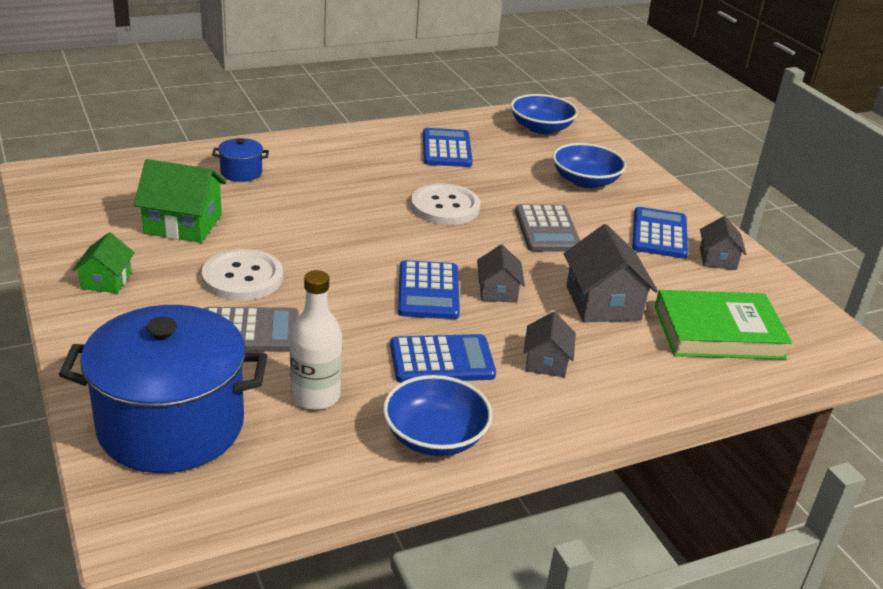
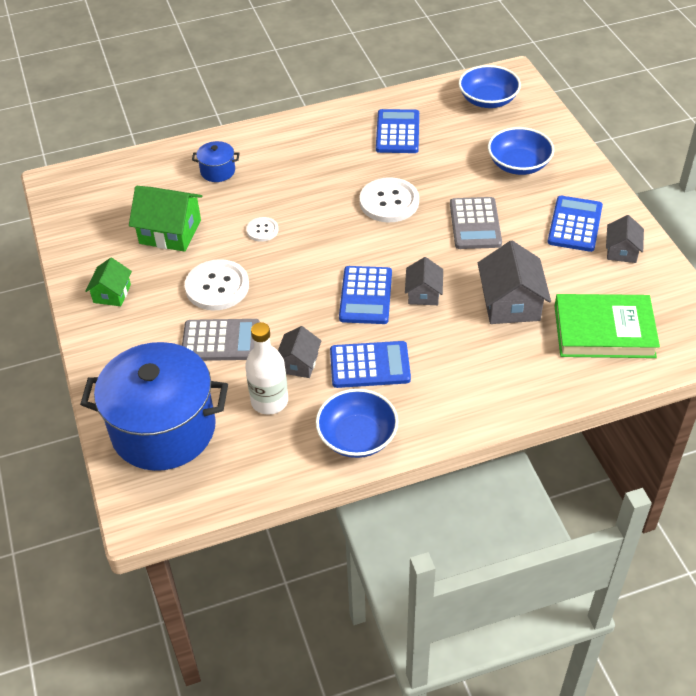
camera: 10 degrees right, 15 degrees up
grey house [523,312,576,377] -> grey house moved to [278,326,321,378]
none -> white button [246,217,279,242]

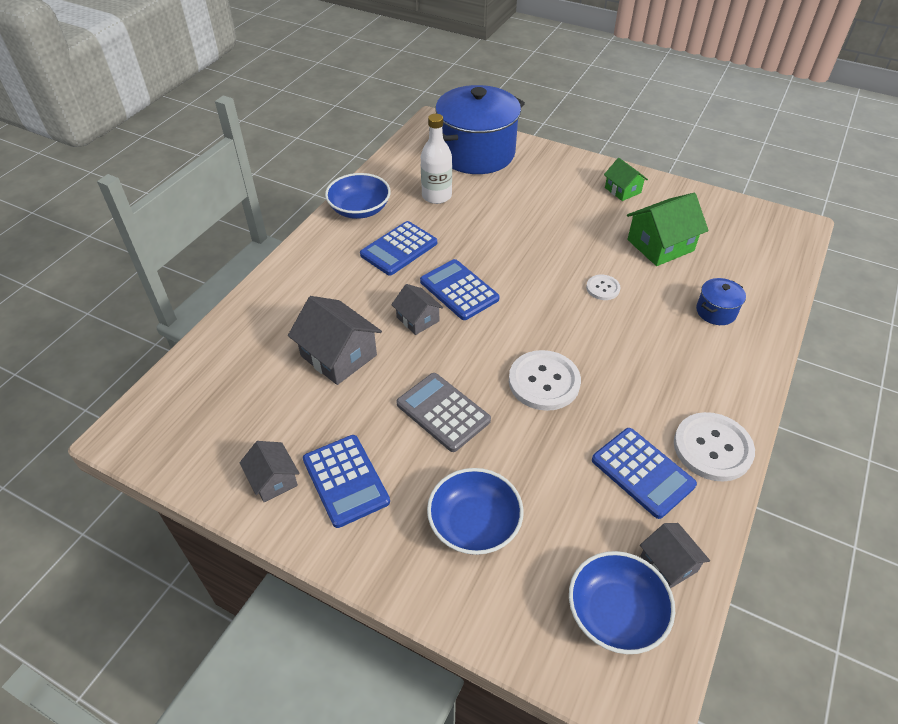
camera: 135 degrees right, 0 degrees up
grey calculator [182,319,260,361] -> none
white button [185,259,249,311] -> white button moved to [674,412,755,482]
grey house [278,326,321,378] -> grey house moved to [640,523,710,589]
green book [554,294,660,358] -> none

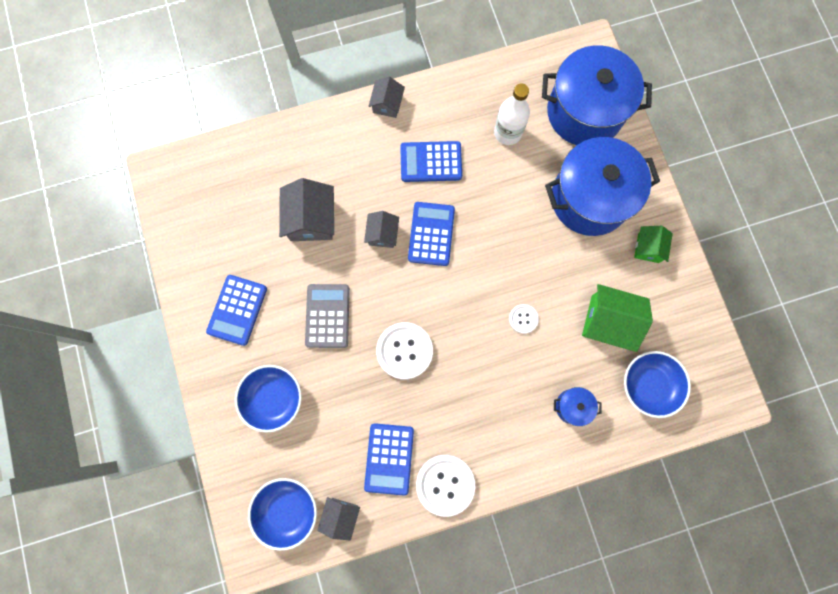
camera: 45 degrees right, 30 degrees up
grey house [239,441,300,502] -> grey house moved to [368,77,405,118]
blue bowl [325,173,391,219] -> blue bowl moved to [624,351,691,418]
none -> blue pot [545,137,660,236]

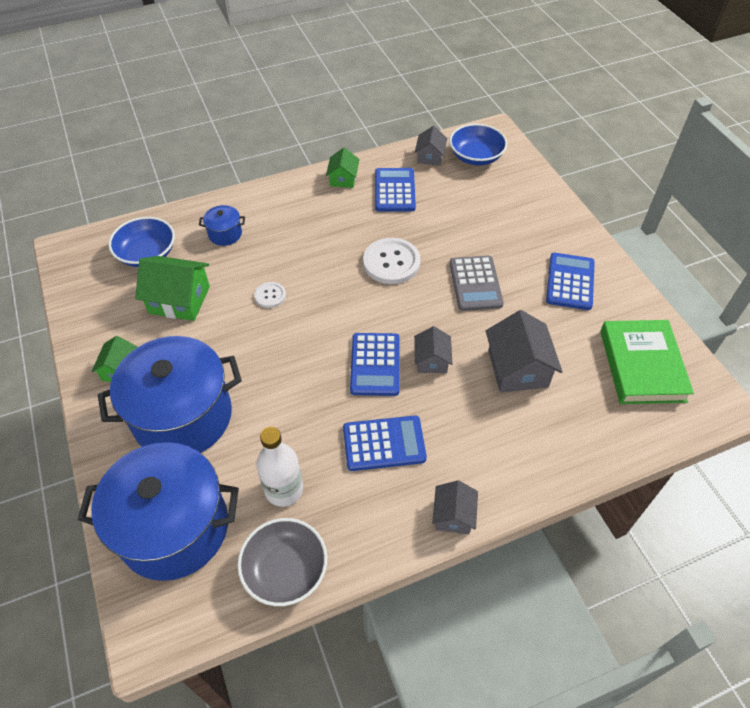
camera: 175 degrees right, 25 degrees down
blue bowl [235,365,302,433] -> none
white button [416,455,475,517] -> green house [326,147,360,188]
none -> grey bowl [237,518,327,606]
none -> green book [600,320,694,404]

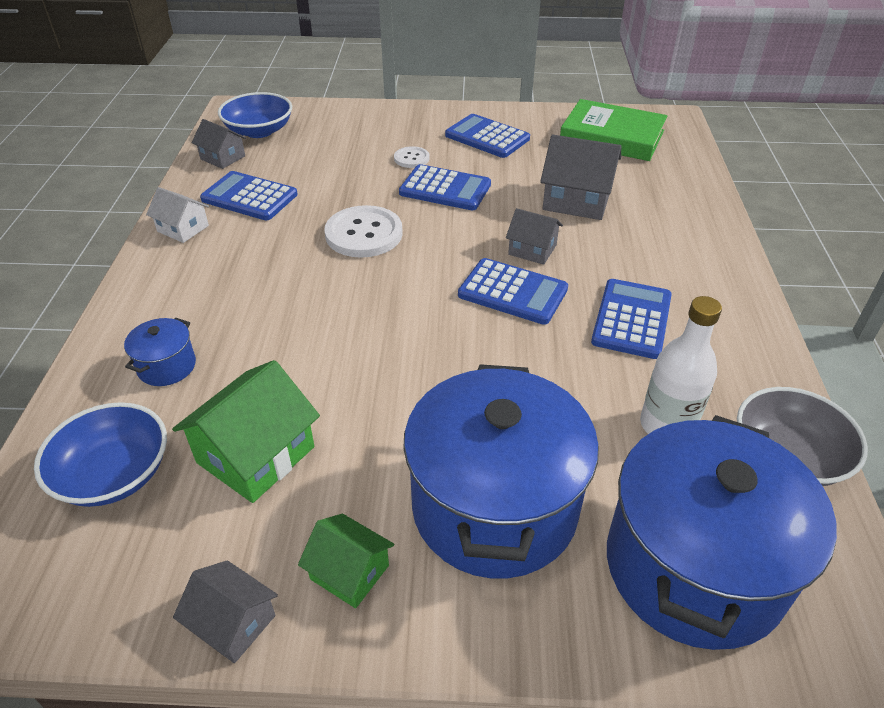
camera: 65 degrees left, 10 degrees down
white button [254,282,286,308] -> white button moved to [394,146,429,168]
green house [326,147,360,188] -> white house [146,187,209,243]
grey house [432,481,478,534] -> grey house moved to [173,560,278,663]
grey calculator [450,256,504,311] -> blue calculator [399,164,491,210]

